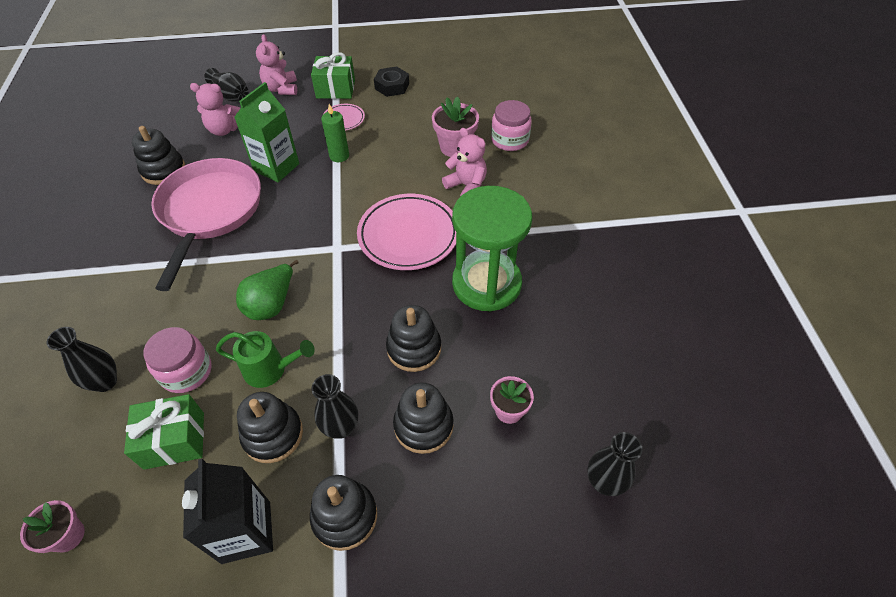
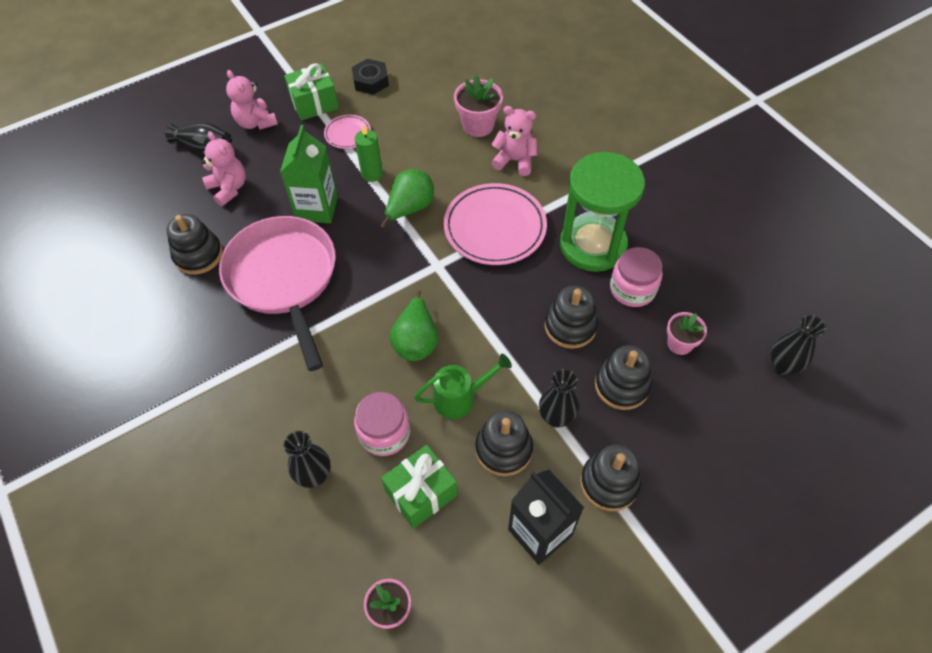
camera: 25 degrees left, 5 degrees up
pink teddy bear [190,83,240,136] -> pink teddy bear turned 105 degrees counterclockwise [202,131,246,206]
pink jar [491,100,532,151] -> pink jar moved to [610,247,662,307]
none -> green pear [381,169,434,228]

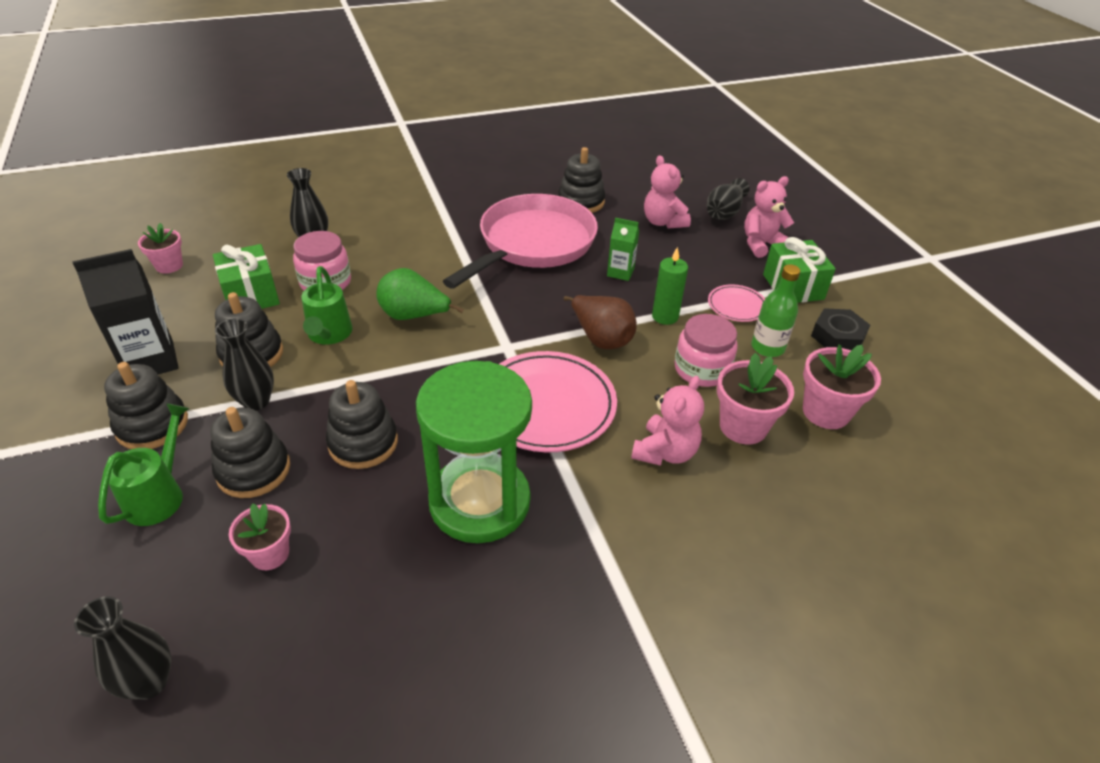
camera: 100 degrees right, 15 degrees down
pink teddy bear [202,131,246,206] -> pink teddy bear turned 90 degrees clockwise [644,155,691,229]
pink pan [219,216,336,371] -> pink pan turned 45 degrees counterclockwise [443,194,598,289]
green carton [280,125,338,223] -> green carton [607,218,639,281], size x0.56
green pear [381,169,434,228] -> brown pear [564,295,637,349]
pink jar [610,247,662,307] -> pink jar moved to [674,314,738,387]
none -> green watering can [98,403,190,526]
none -> green bottle [751,264,800,357]
none -> pink flower pot [803,344,881,429]

